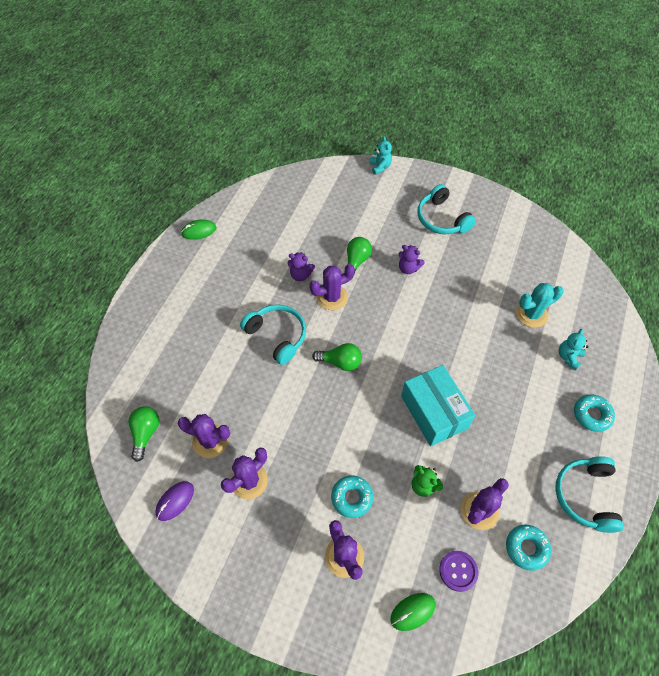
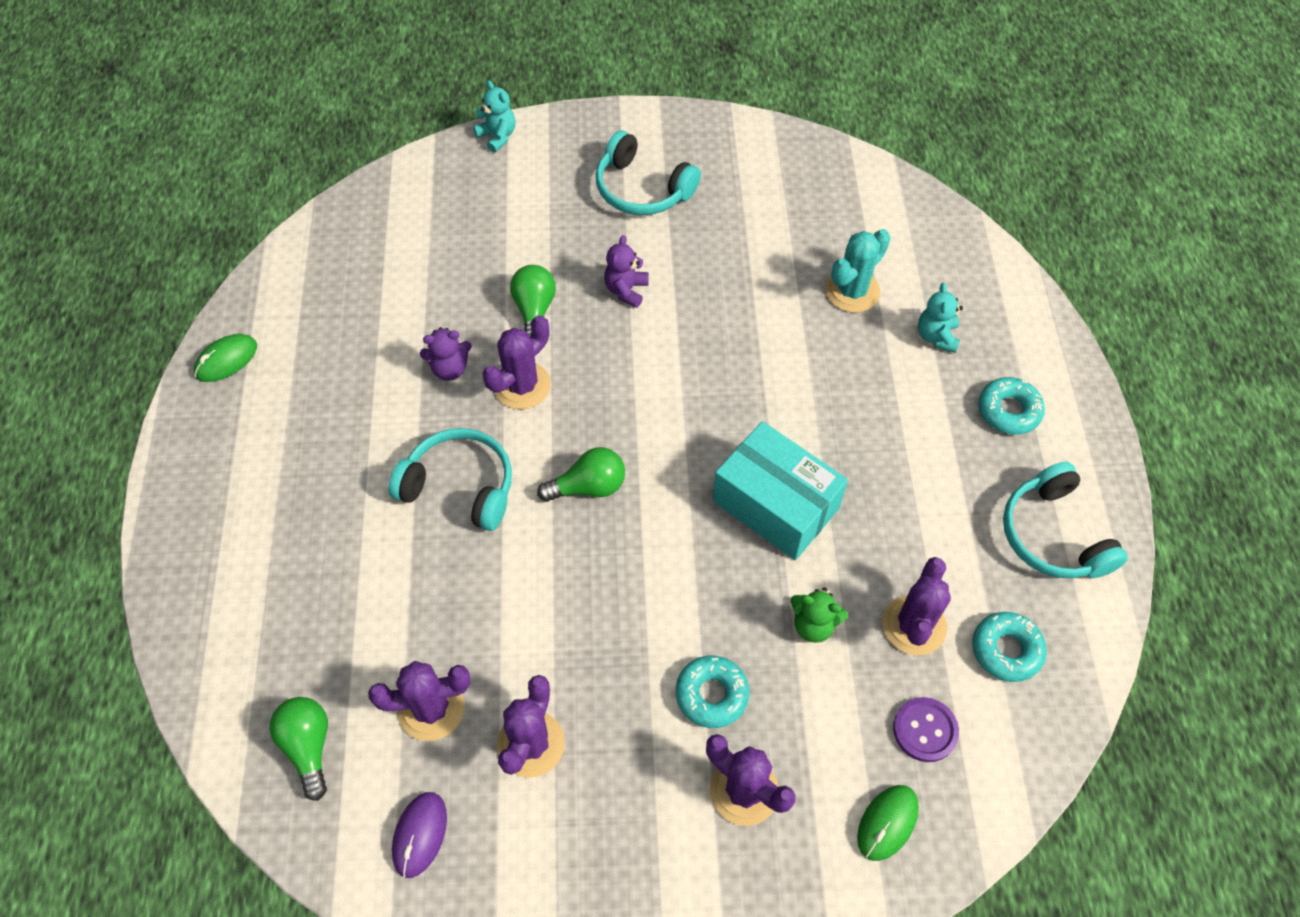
camera: 25 degrees left, 0 degrees up
purple teddy bear [399,245,425,274] -> purple teddy bear turned 105 degrees clockwise [604,235,649,308]

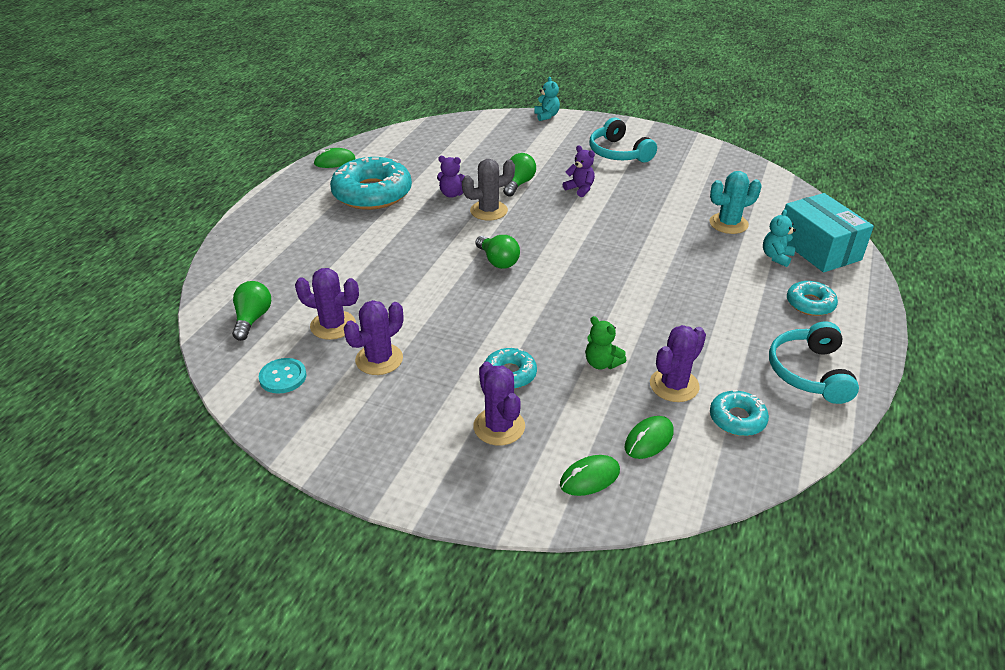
camera: 25 degrees right, 20 degrees down
turquoise headphones [388,428,512,531] -> none
purple mouse [392,792,447,878] -> turquoise button [259,358,307,394]
purple cactus [482,315,551,409] -> grey cactus [462,159,515,221]
green light bulb [537,447,625,502] -> green light bulb turned 45 degrees clockwise [475,235,520,269]
purple teddy bear [604,235,649,308] -> purple teddy bear turned 90 degrees clockwise [563,145,595,197]
turquoise box [713,421,848,560] -> turquoise box moved to [785,193,874,273]
purple button [893,697,959,762] -> green mouse [625,416,674,459]
none -> turquoise donut [330,157,412,210]

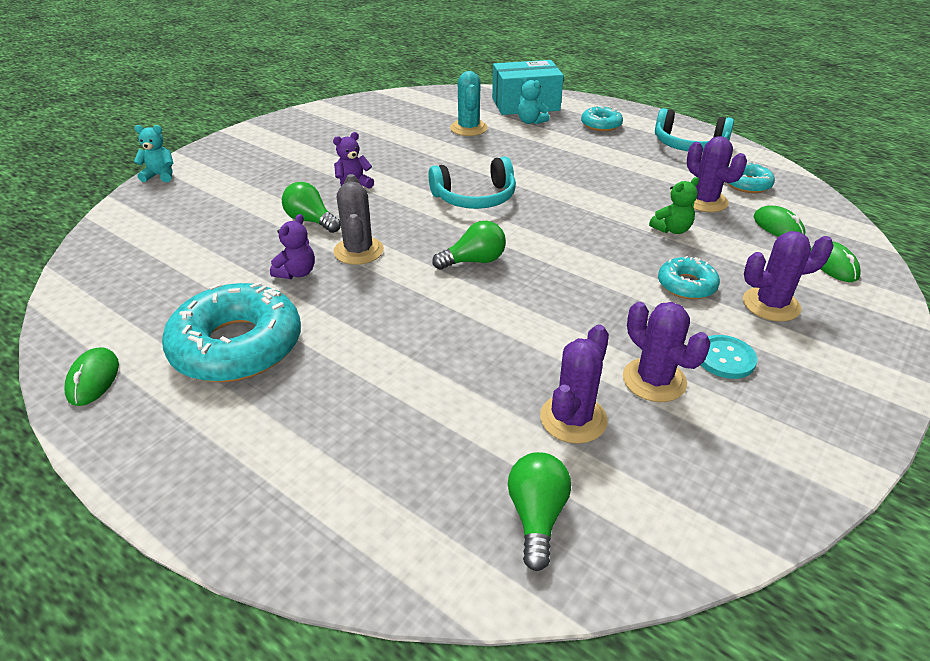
camera: 75 degrees left, 0 degrees up
green light bulb [232,281,271,341] -> green light bulb turned 75 degrees clockwise [508,452,571,571]
turquoise button [259,358,307,394] -> turquoise button moved to [701,335,757,379]
turquoise headphones [589,118,657,163] -> turquoise headphones moved to [428,157,516,209]

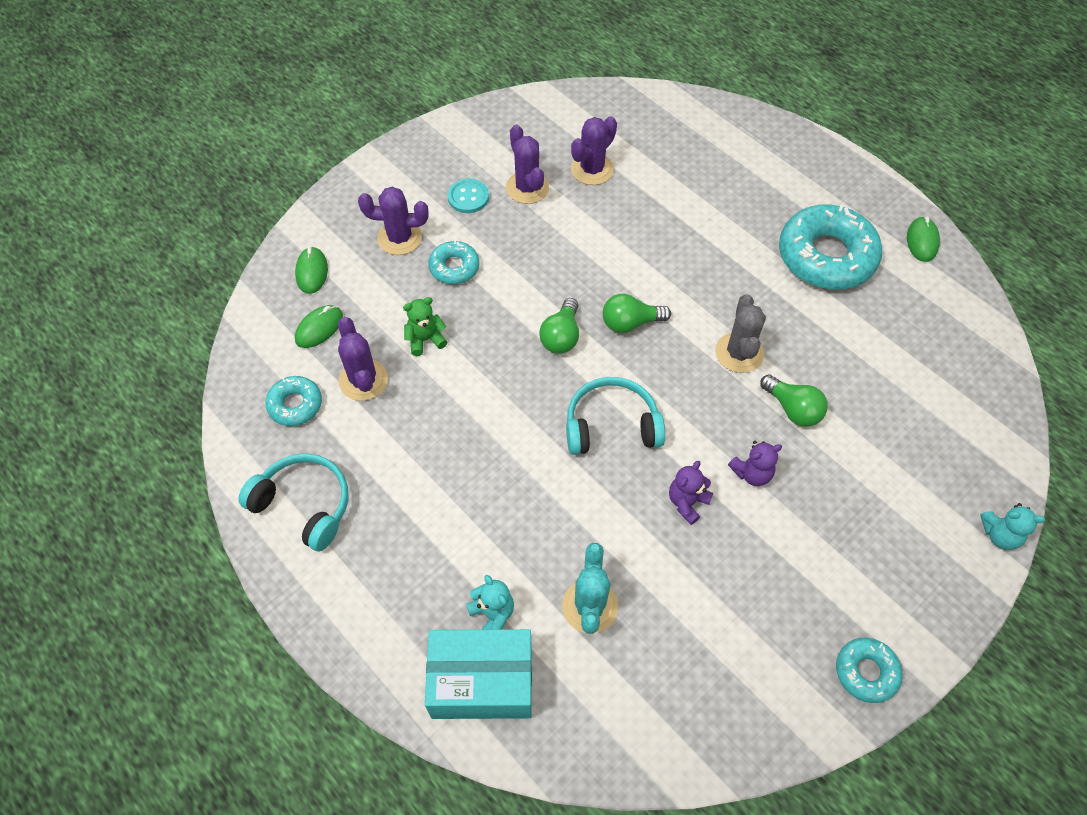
camera: 170 degrees left, 20 degrees up
purple teddy bear [270,214,315,279] -> purple teddy bear moved to [669,461,713,525]
green light bulb [508,452,571,571] -> green light bulb moved to [539,298,579,354]
turquoise donut [581,106,623,131] -> turquoise donut moved to [836,638,903,703]
green mouse [753,205,805,237] -> green mouse turned 60 degrees clockwise [295,305,343,348]

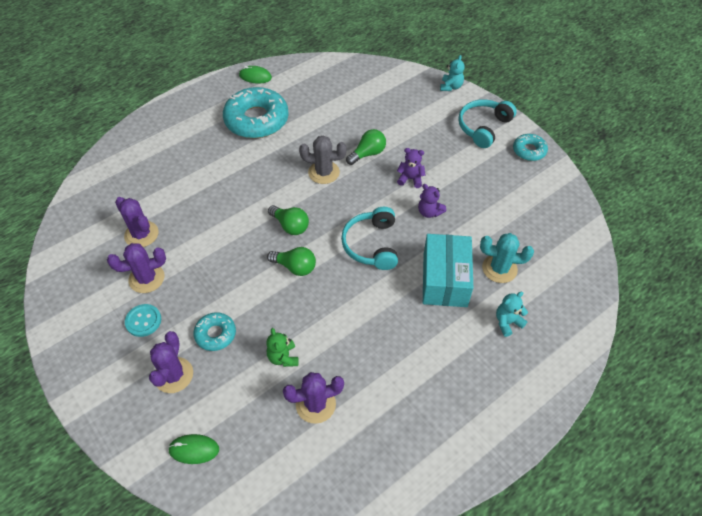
camera: 85 degrees left, 5 degrees down
turquoise headphones [238,453,348,551] -> turquoise headphones moved to [458,99,516,148]
turquoise donut [265,376,322,426] -> none
green mouse [295,305,343,348] -> none
turquoise box [425,629,532,719] -> turquoise box moved to [423,234,473,307]
green light bulb [603,294,671,333] -> green light bulb turned 45 degrees counterclockwise [268,205,309,235]
purple teddy bear [728,441,782,486] -> purple teddy bear turned 60 degrees counterclockwise [397,148,426,188]

